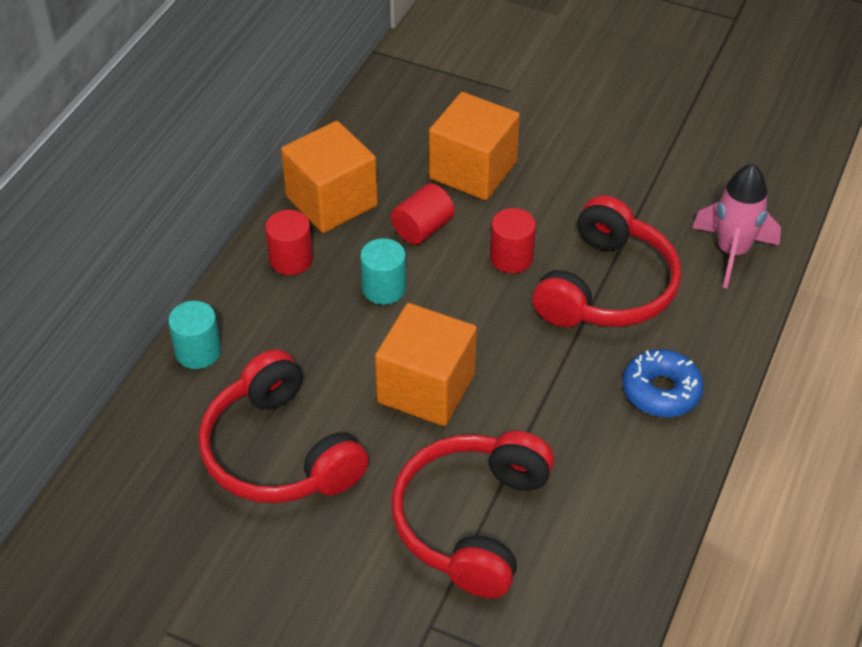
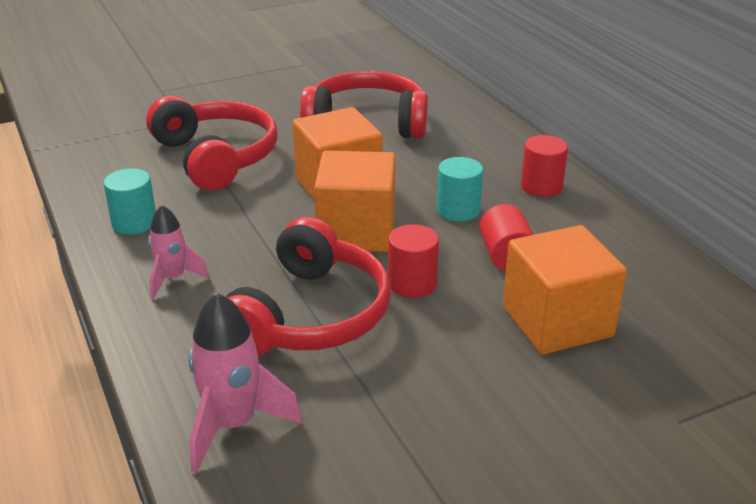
camera: 130 degrees right, 15 degrees down
turquoise cylinder [168,301,221,369] -> turquoise cylinder moved to [104,168,156,235]
orange cube [281,121,378,233] -> orange cube moved to [314,150,395,252]
red headphones [532,196,681,327] -> red headphones turned 135 degrees counterclockwise [226,217,391,356]
blue donut [623,349,704,417] -> pink rocket [148,205,209,299]

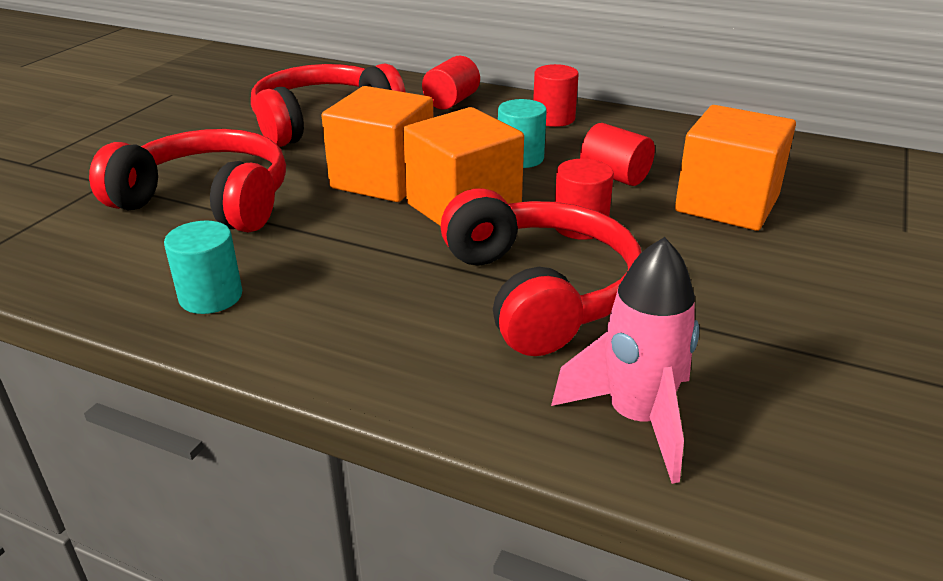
camera: 40 degrees left, 0 degrees up
pink rocket [148,205,209,299] -> none
none -> red cylinder [422,56,480,110]

